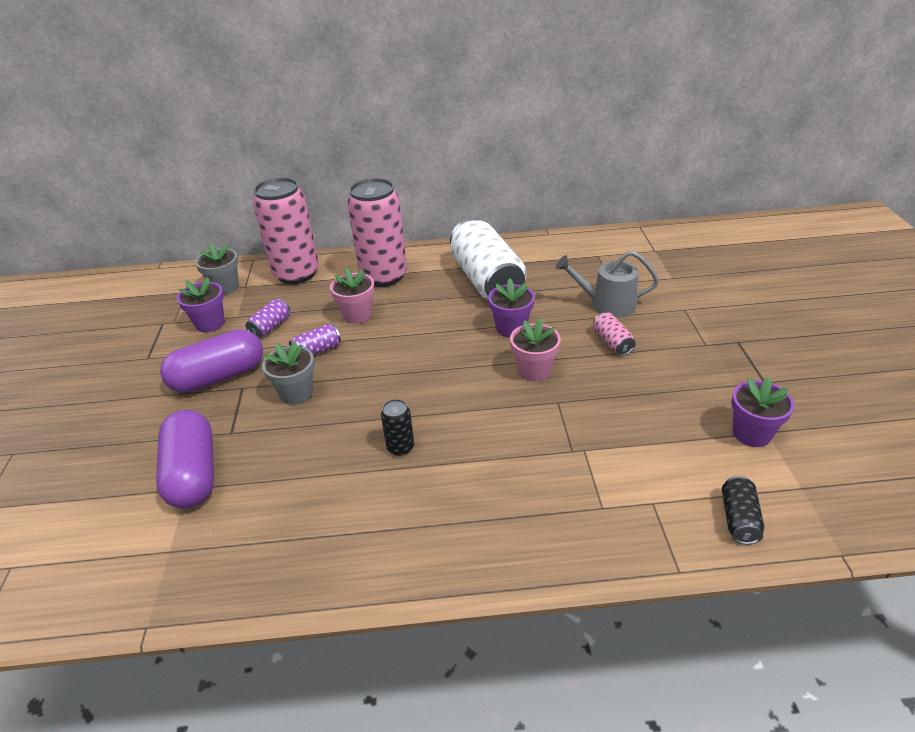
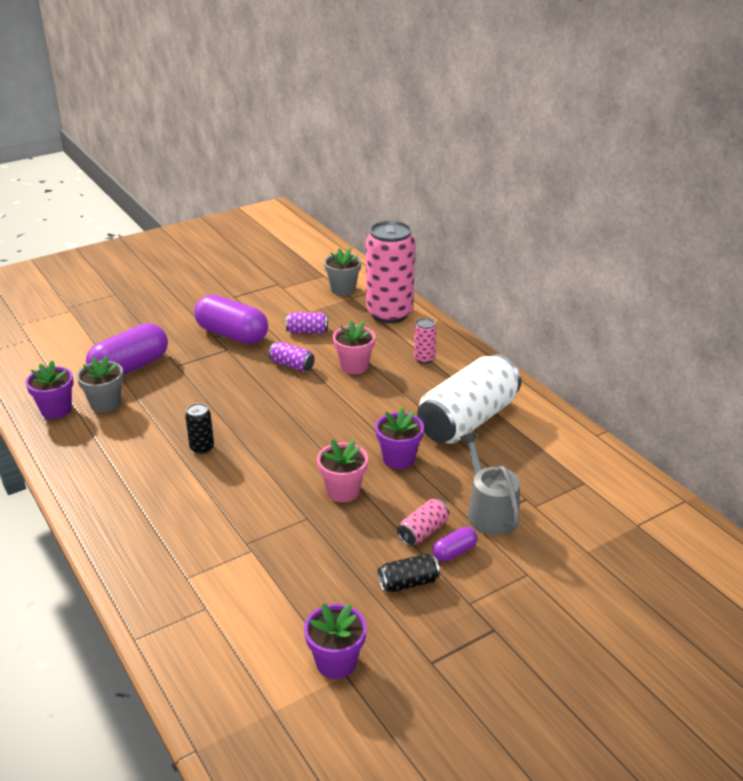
camera: 60 degrees right, 5 degrees down
purple flower pot [177,277,225,333] -> purple flower pot moved to [26,361,74,419]
grey flower pot [262,342,315,405] -> grey flower pot moved to [77,355,124,413]
pink can [347,178,407,287] -> pink can [414,318,437,364], size x0.43
black can [722,476,765,545] -> black can moved to [378,553,440,592]
none -> purple capsule [433,527,477,562]

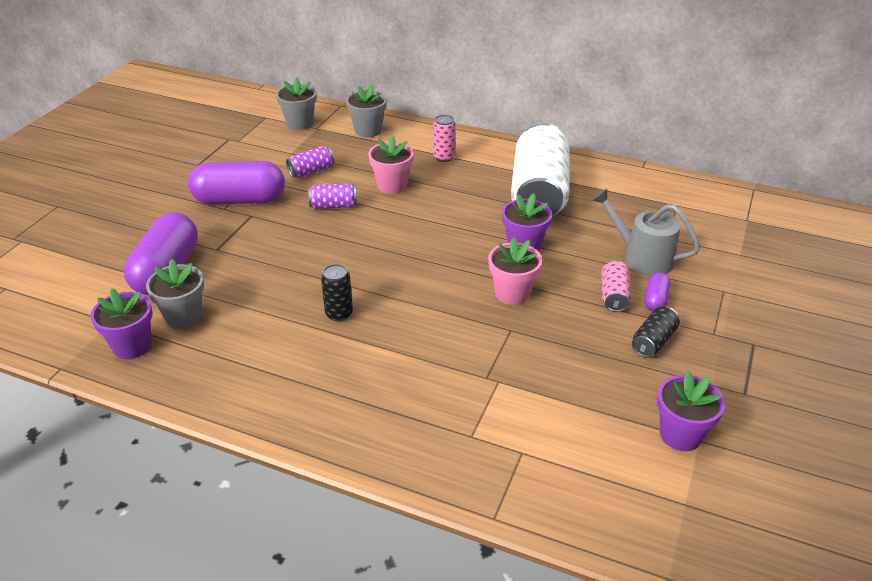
camera: 35 degrees left, 5 degrees up
pink can [366,221,415,323] -> grey flower pot [346,84,387,137]

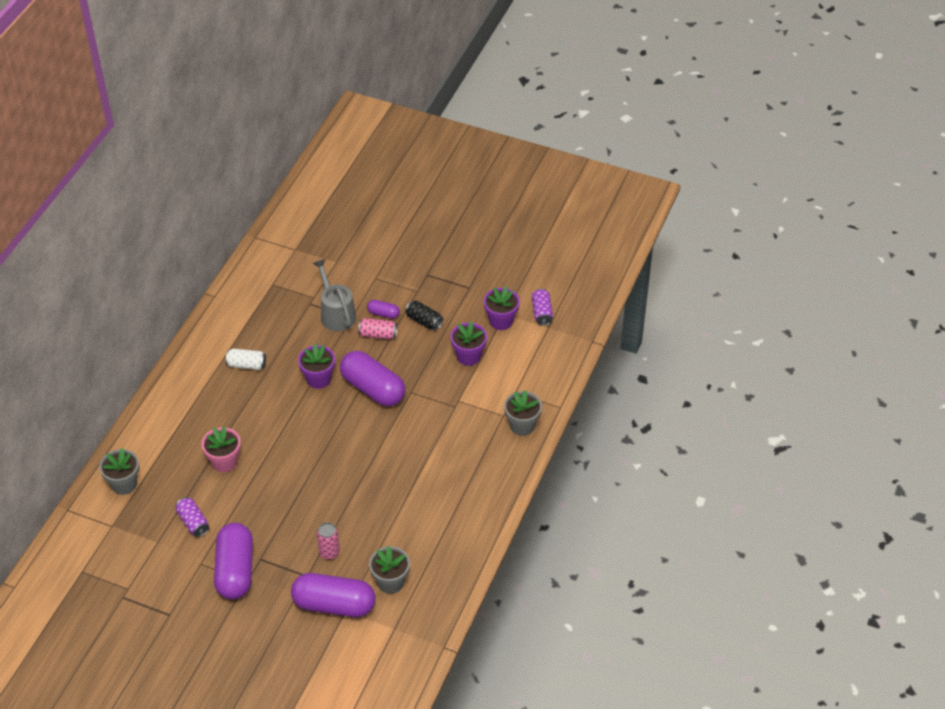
camera: 90 degrees left, 10 degrees up
purple flower pot [91,288,152,359] -> purple flower pot moved to [450,321,487,366]
grey flower pot [276,78,317,130] -> grey flower pot moved to [504,390,542,436]
purple can [308,183,357,209] -> purple can moved to [532,289,553,326]
black can [321,264,353,322] -> none
pink can [433,115,456,162] -> pink can moved to [317,522,340,559]
pink flower pot [488,237,542,305] -> purple capsule [340,351,405,406]
white can [511,123,570,216] -> white can [226,348,266,370], size x0.43
grey watering can [592,189,700,276] -> grey watering can turned 120 degrees clockwise [313,259,356,331]

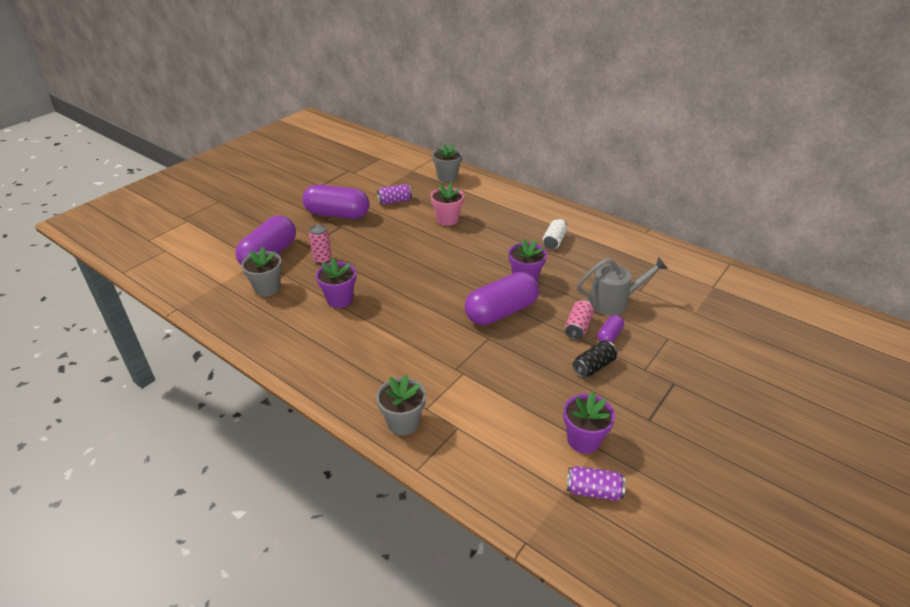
camera: 105 degrees right, 10 degrees down
purple flower pot [450,321,487,366] -> purple flower pot moved to [316,258,356,308]

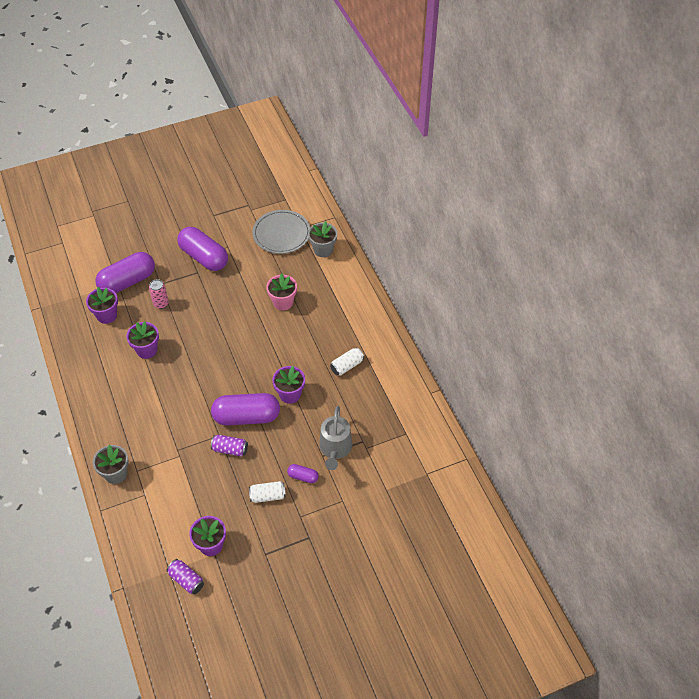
camera: 30 degrees right, 15 degrees up
grey flower pot [241,247,282,297] -> purple flower pot [86,287,118,324]
purple can [377,184,412,204] -> purple can moved to [211,435,248,457]
pink can [565,300,594,339] -> none
black can [572,341,617,378] -> white can [249,481,286,503]
grey watering can [577,257,668,315] -> grey watering can turned 75 degrees clockwise [319,406,352,470]
purple capsule [598,315,624,343] -> purple capsule turned 45 degrees clockwise [287,464,319,483]
none -> grey plate [252,210,310,254]

